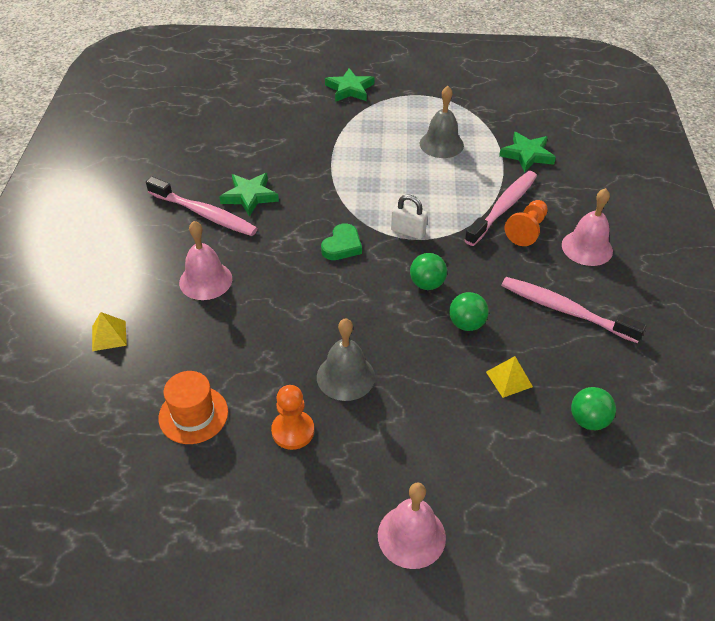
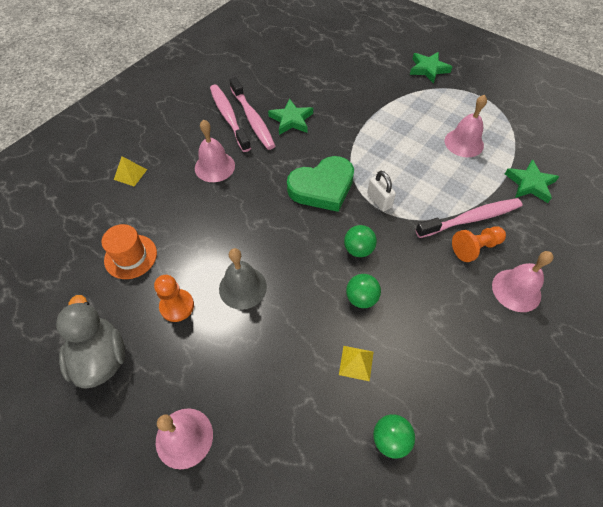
camera: 35 degrees right, 10 degrees up
green heart [321,223,362,260] -> green heart [287,156,354,212], size x1.81
grey bell [420,86,464,158] -> pink bell [445,95,487,157]
pink toothbrush [501,277,646,343] -> pink toothbrush moved to [210,85,251,152]
none -> grey duck [56,295,125,388]

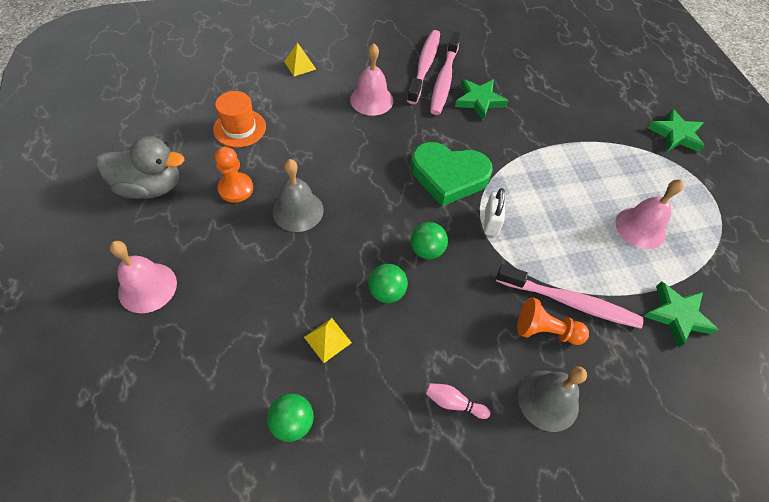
camera: 35 degrees right, 0 degrees up
grey duck [56,295,125,388] -> grey duck turned 75 degrees clockwise [96,136,185,199]
pink bell [492,251,553,312] -> grey bell [518,366,587,432]
none -> pink bowling pin [426,383,490,419]

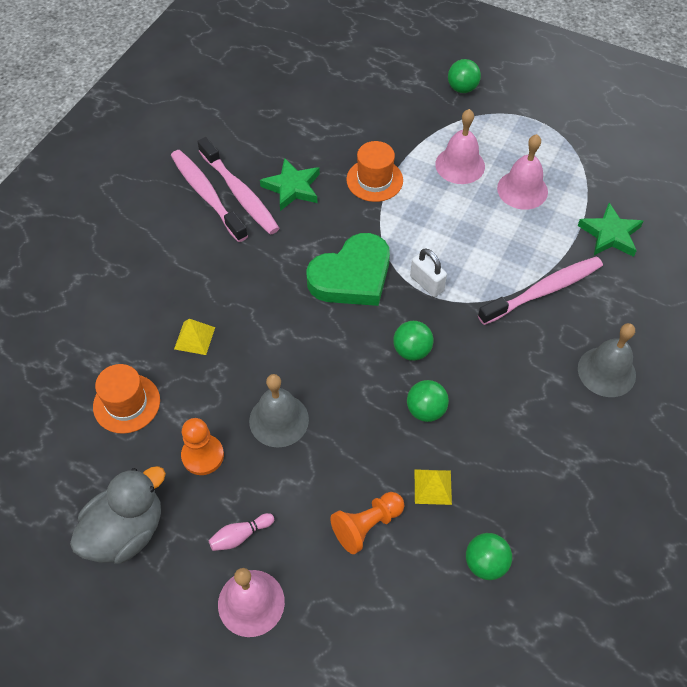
camera: 45 degrees left, 0 degrees up
yellow pyramid [284,42,316,76] -> yellow pyramid moved to [174,318,215,355]
pink bell [350,43,393,116] -> pink bell moved to [435,109,485,184]
pink bowling pin [426,383,490,419] -> pink bowling pin moved to [208,513,274,551]
orange pawn [517,297,589,345] -> orange pawn moved to [330,492,404,554]
green star [648,109,704,152] -> green ball [448,59,481,93]
none -> orange hat [346,141,403,202]

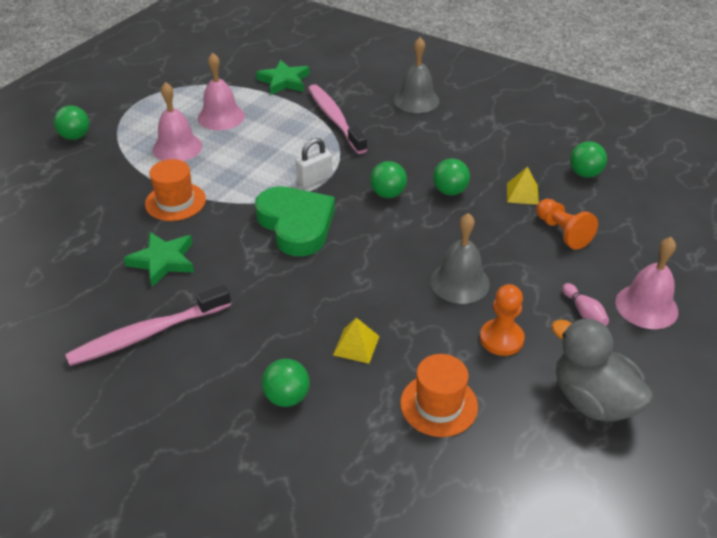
camera: 85 degrees left, 15 degrees down
pink toothbrush [197,137,279,235] -> none
none -> green ball [262,359,310,407]

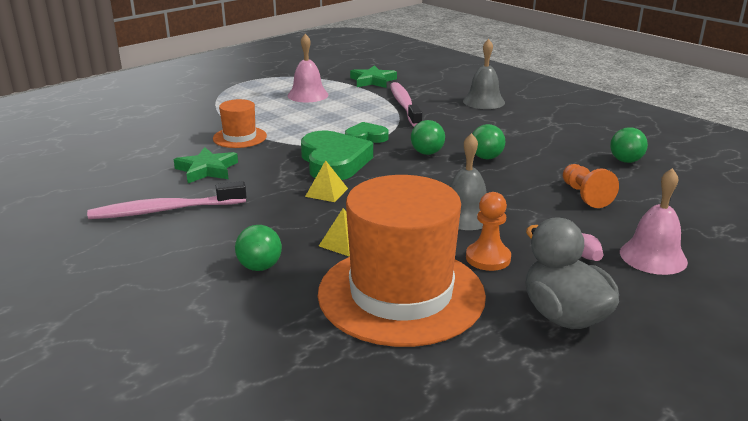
camera: 15 degrees right, 15 degrees down
green ball [54,105,89,140] -> none
pink bell [153,82,202,161] -> none
white padlock [296,138,332,188] -> green heart [345,122,388,143]
orange hat [400,354,478,437] -> orange hat [318,175,486,347], size x2.11
yellow pyramid [507,166,539,205] -> yellow pyramid moved to [305,160,348,202]

